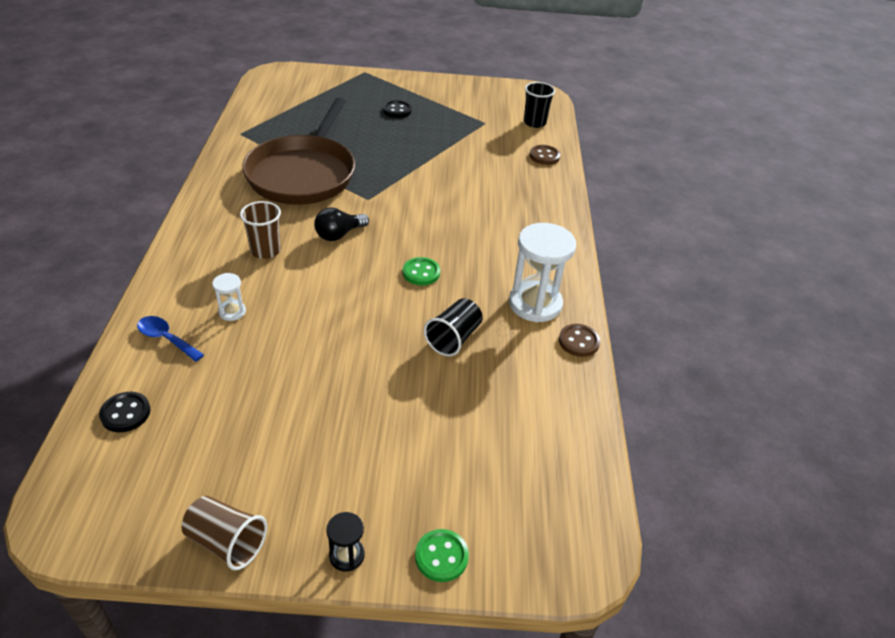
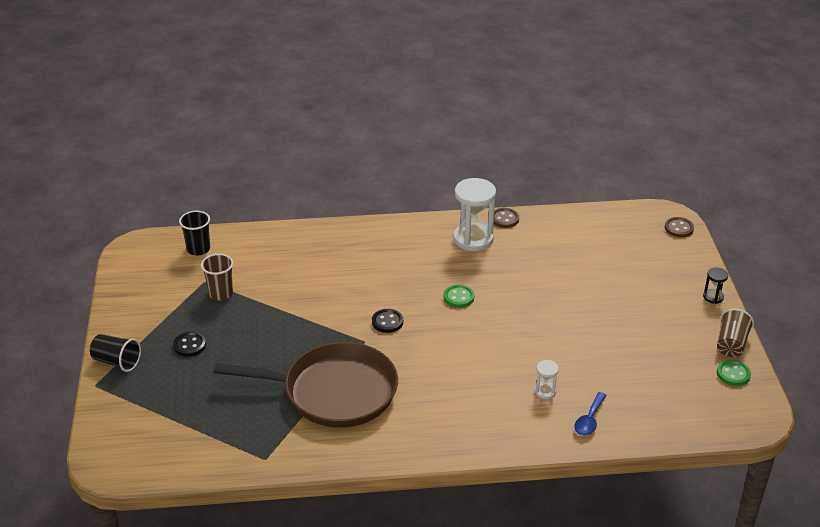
camera: 95 degrees left, 5 degrees down
black button [99,392,151,432] -> black button moved to [372,309,403,333]
brown cup [240,201,281,259] -> brown cup moved to [201,254,233,300]
black light bulb [314,207,369,241] -> none
green button [415,529,469,582] -> green button moved to [717,360,751,386]
black cup [424,298,483,356] -> black cup moved to [90,334,141,372]
brown button [529,145,560,165] -> brown button moved to [665,217,694,237]

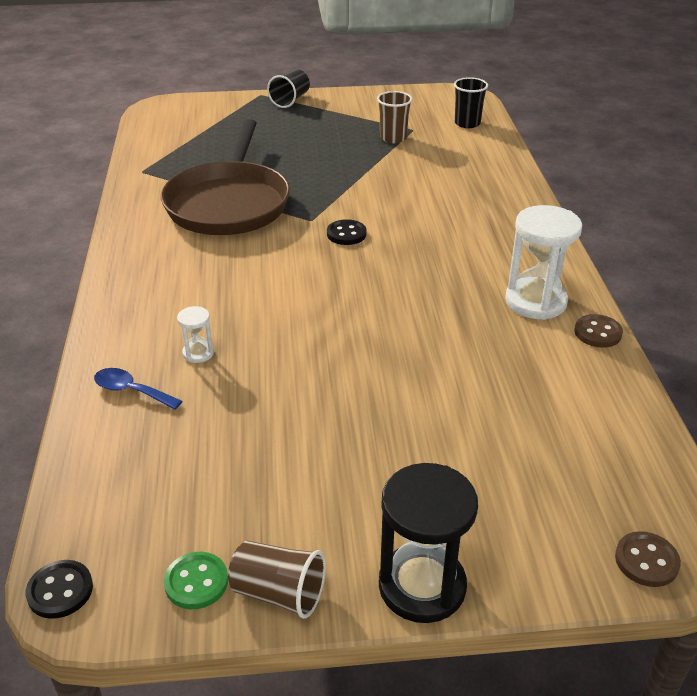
camera: 90 degrees right, 0 degrees up
black button [173,332,206,357] -> black button moved to [26,560,93,619]
green button [444,285,474,308] -> none
black hourglass [703,268,728,304] -> black hourglass [379,463,478,623], size x2.12

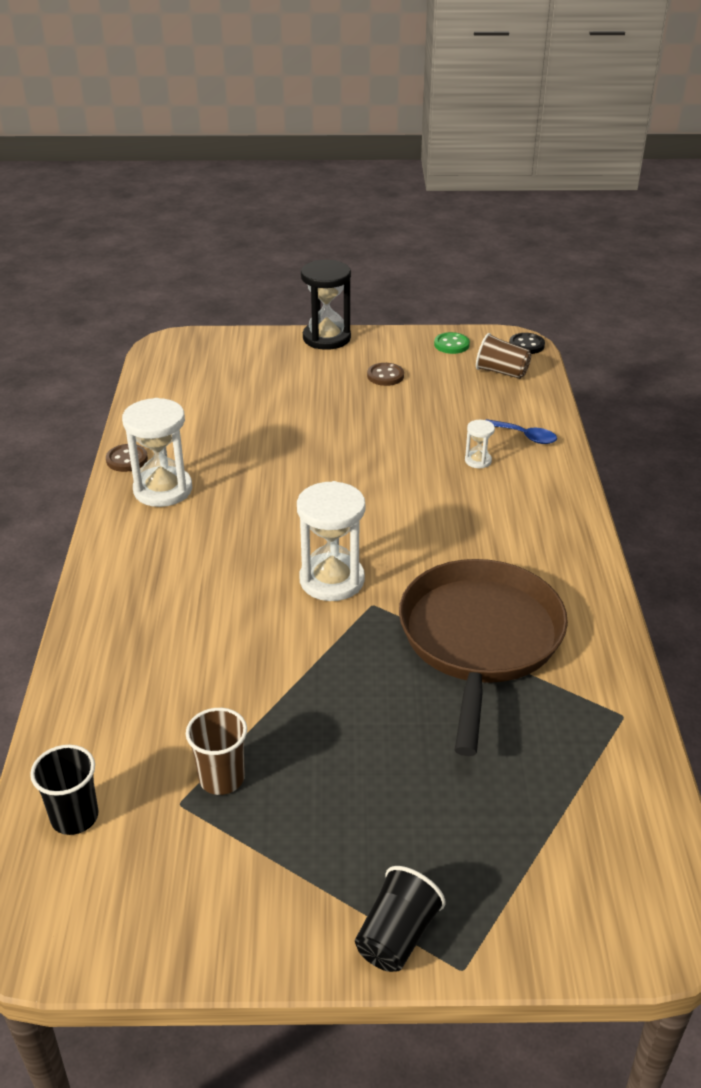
camera: 175 degrees left, 0 degrees up
brown cup [228,541,326,619] -> brown cup moved to [476,333,531,379]
black button [327,219,367,245] -> white hourglass [297,481,365,601]
brown button [615,531,681,587] -> brown button moved to [367,363,404,386]

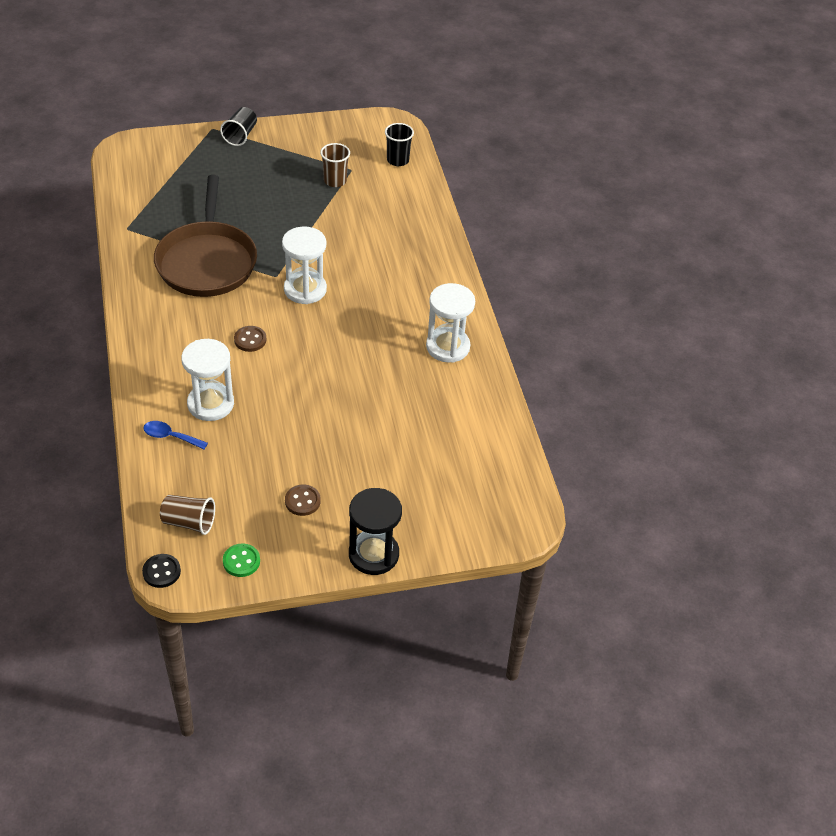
camera: 165 degrees right, 10 degrees up
brown button [106,444,148,472] -> brown button moved to [234,326,266,352]
white hourglass [465,420,495,468] -> white hourglass [181,339,234,421], size x2.12

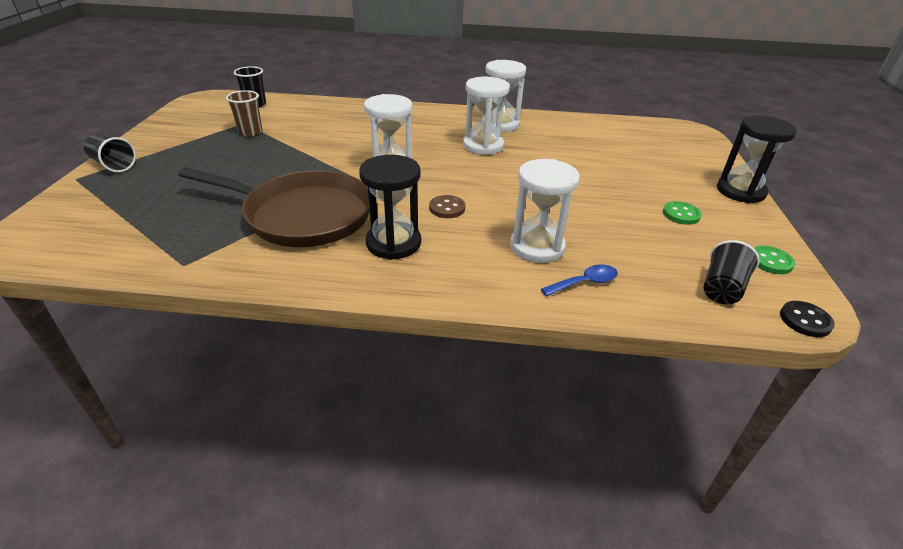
camera: 70 degrees left, 10 degrees down
blue spoon [143,421,208,449] -> blue spoon turned 150 degrees counterclockwise [541,264,618,296]
brown cup [160,495,215,535] -> black cup [704,240,760,304]
brown button [285,485,321,516] -> green button [663,201,702,225]
none -> black hourglass [359,155,421,260]
none -> white hourglass [463,77,510,155]

